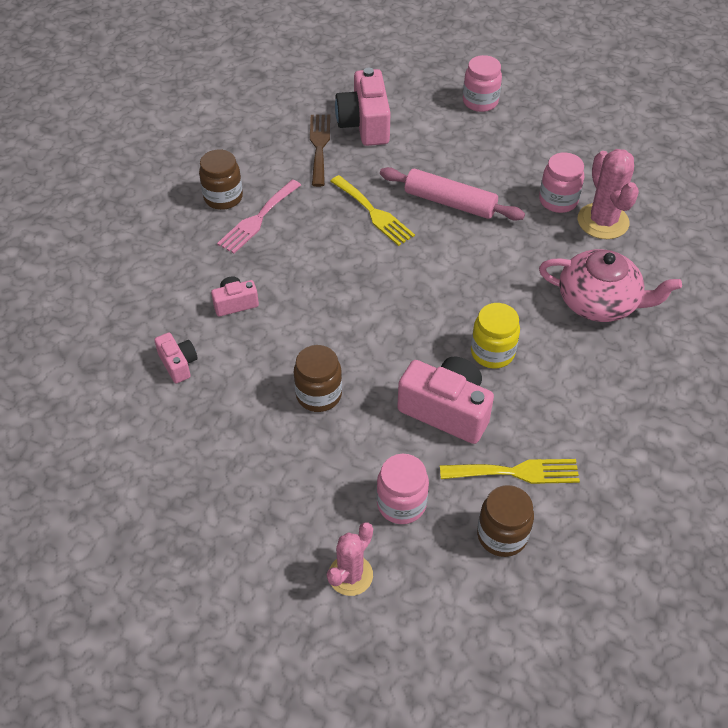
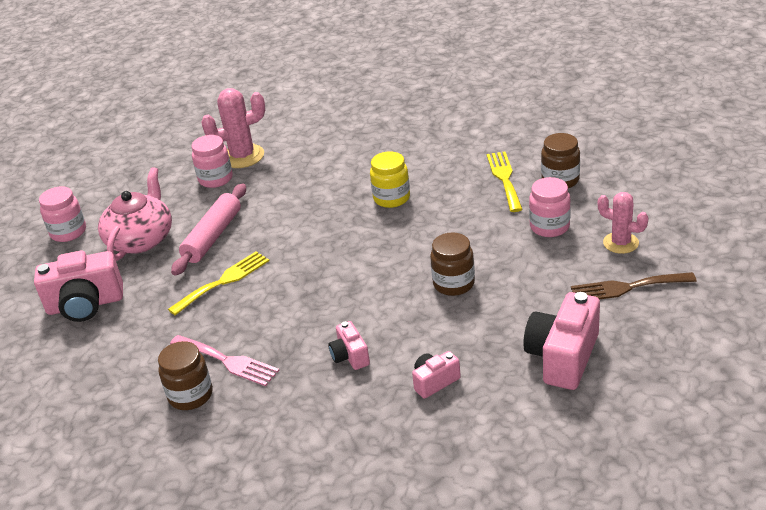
camera: 90 degrees left, 15 degrees down
brown fork [310,115,330,187] -> brown fork moved to [571,272,697,299]
pink camera [397,357,494,444] -> pink camera moved to [523,292,600,390]
pink teapot [539,249,682,322] -> pink teapot moved to [98,167,172,261]

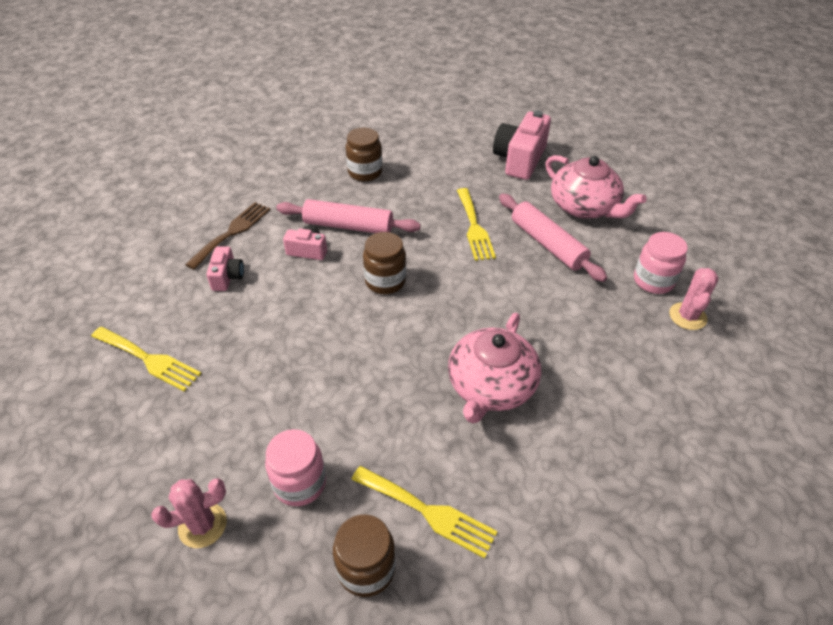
camera: 120 degrees right, 10 degrees up
pink jar [39,186,86,242] -> none
pink fork [170,335,280,386] -> none
pink cactus [201,88,265,168] -> pink cactus [669,268,719,330], size x0.67
yellow jar [370,151,410,208] -> pink teapot [448,313,541,423]
brown jar [430,232,475,296] -> brown jar moved to [363,232,406,294]
pink camera [523,292,600,390] -> yellow fork [91,327,202,392]
brown fork [571,272,697,299] -> brown fork moved to [185,202,271,270]
none -> pink rolling pin [276,199,421,233]

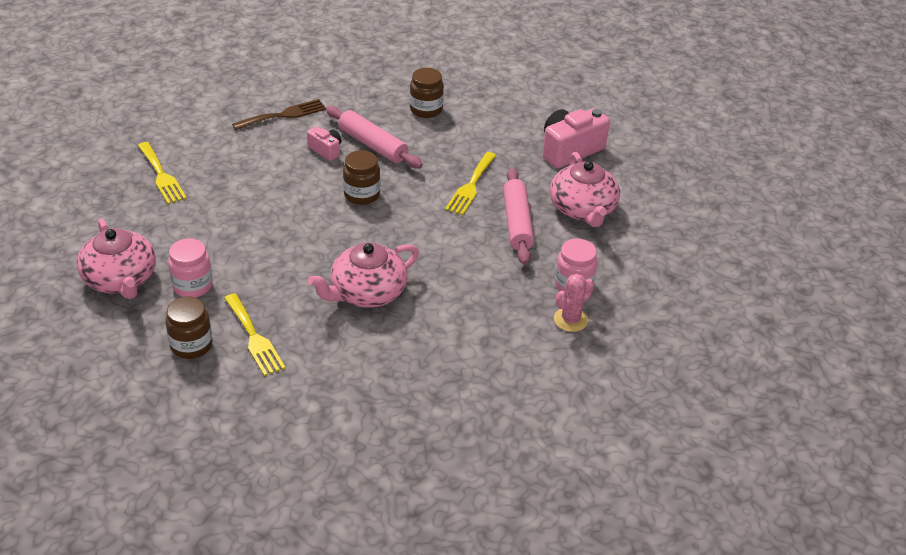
camera: 30 degrees right, 5 degrees down
pink cactus [151,478,227,548] -> pink teapot [77,219,156,299]
pink camera [206,246,244,291] -> none

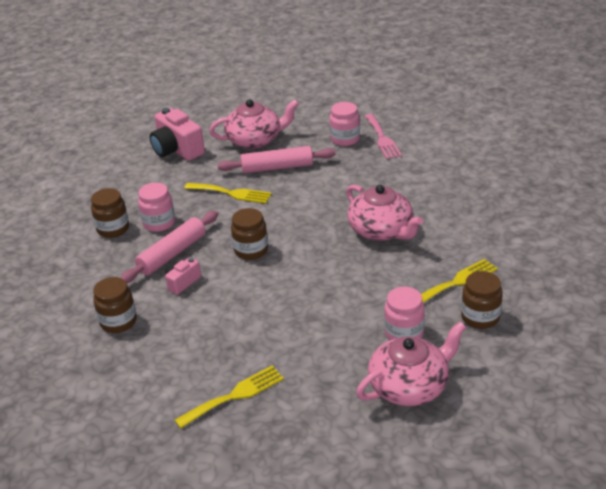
camera: 90 degrees left, 5 degrees down
brown fork [232,99,326,130] -> brown jar [93,277,137,333]
pink cactus [554,274,594,332] -> pink fork [365,114,402,159]
none -> pink jar [138,183,175,232]

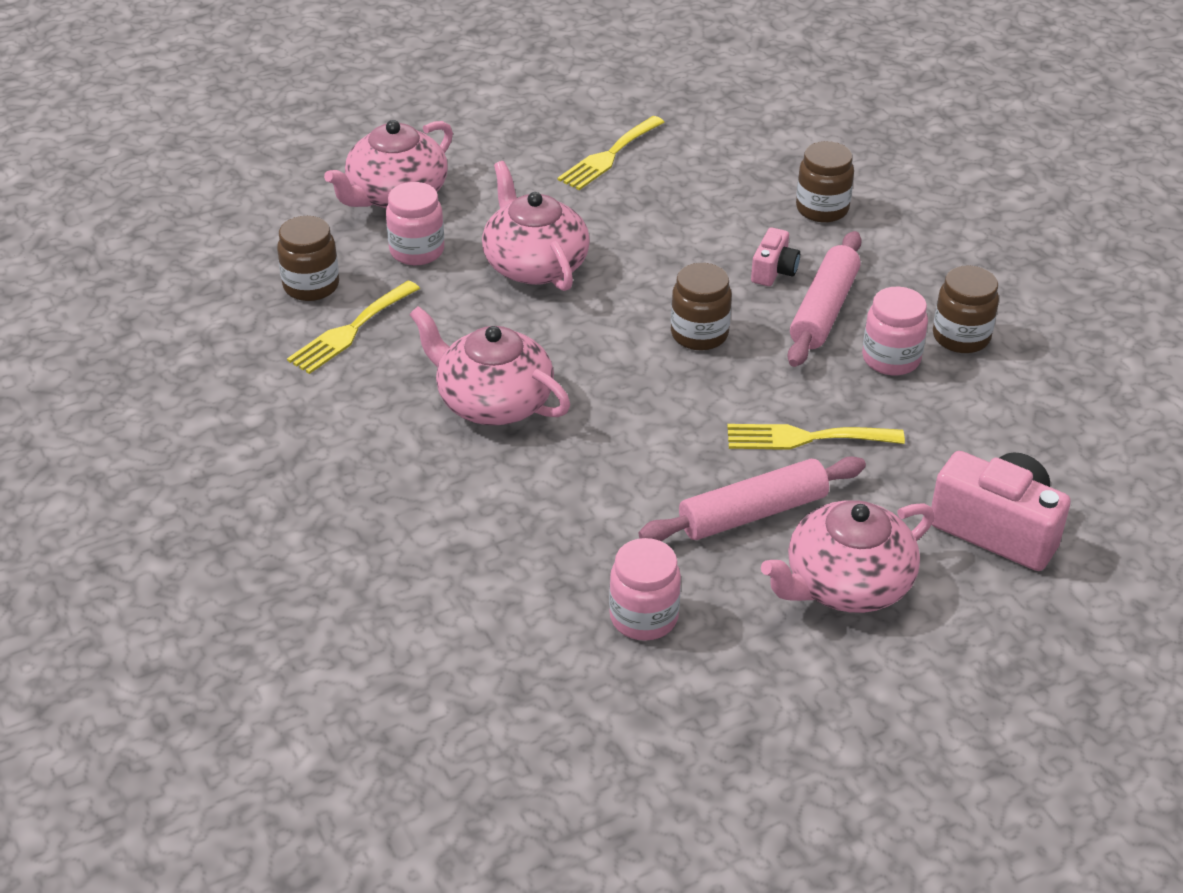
camera: 160 degrees right, 5 degrees up
pink fork [365,114,402,159] -> none
none -> pink teapot [482,161,590,291]

